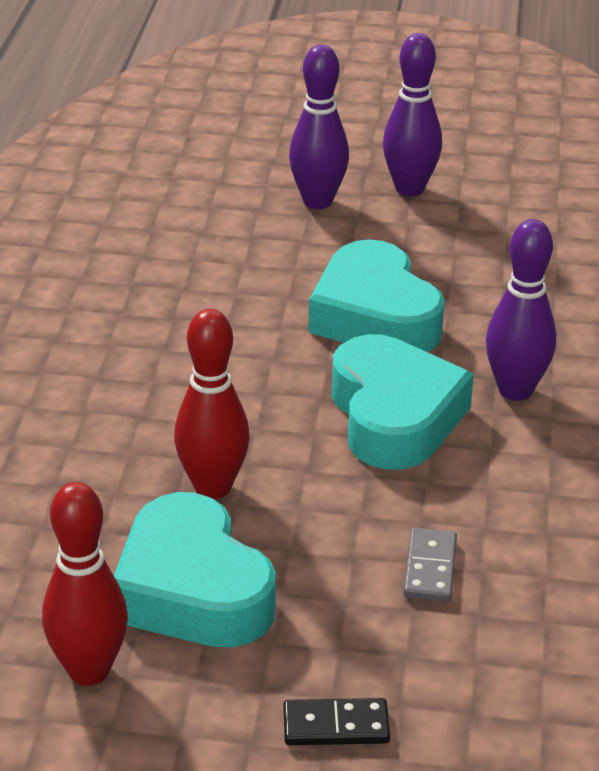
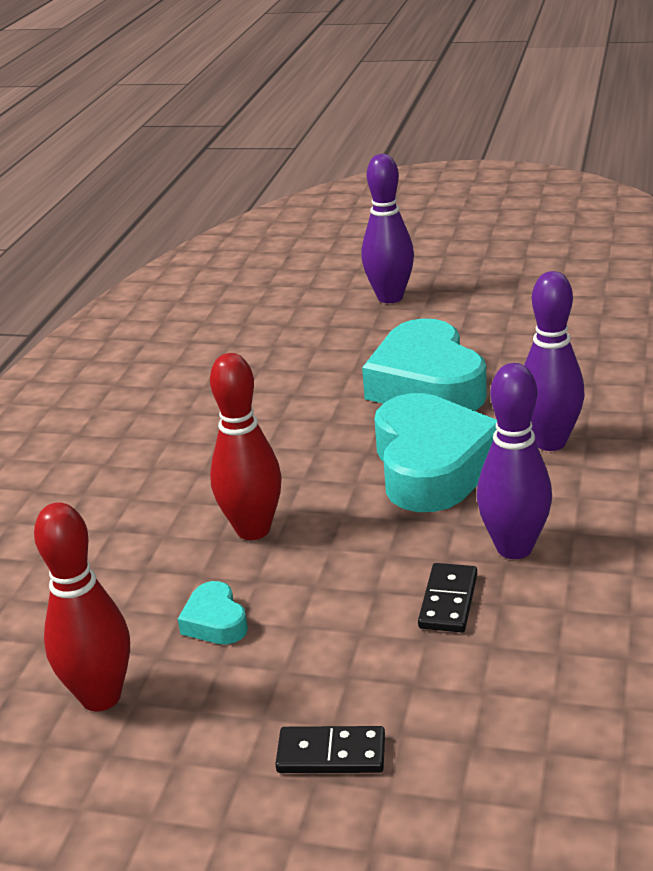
camera: 10 degrees right, 5 degrees down
turquoise heart [114,492,276,648] -> turquoise heart [178,581,248,644], size x0.43
purple bowling pin [383,33,442,196] -> purple bowling pin moved to [477,363,552,559]
grey domino [404,528,457,602] -> black domino [418,563,477,633]

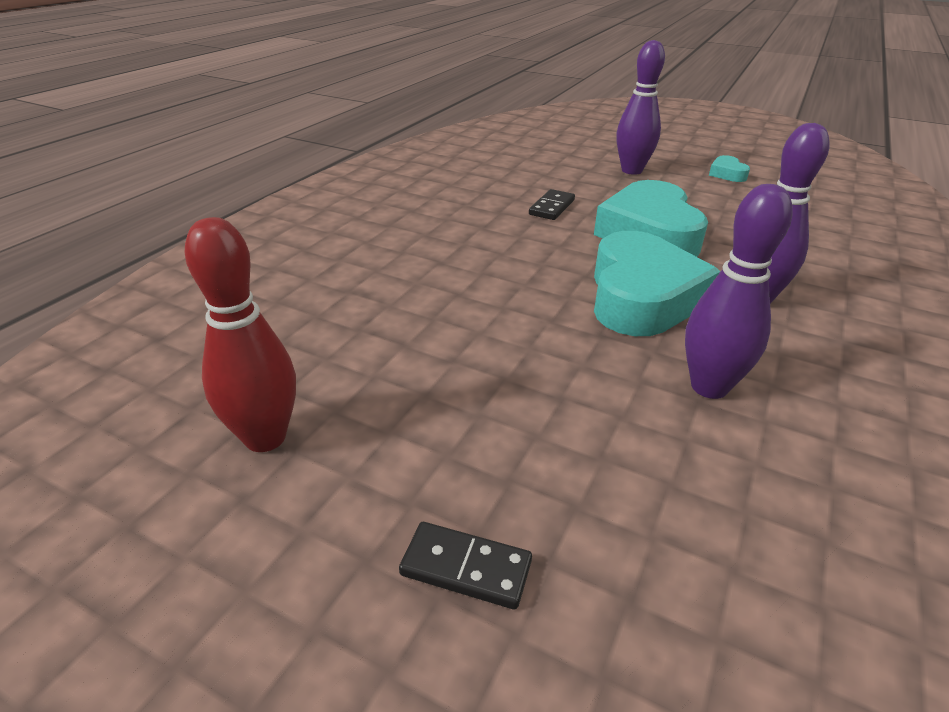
camera: 10 degrees right, 5 degrees up
turquoise heart [178,581,248,644] -> turquoise heart moved to [709,155,750,182]
red bowling pin [210,353,282,540] -> none
black domino [418,563,477,633] -> black domino moved to [529,189,575,220]

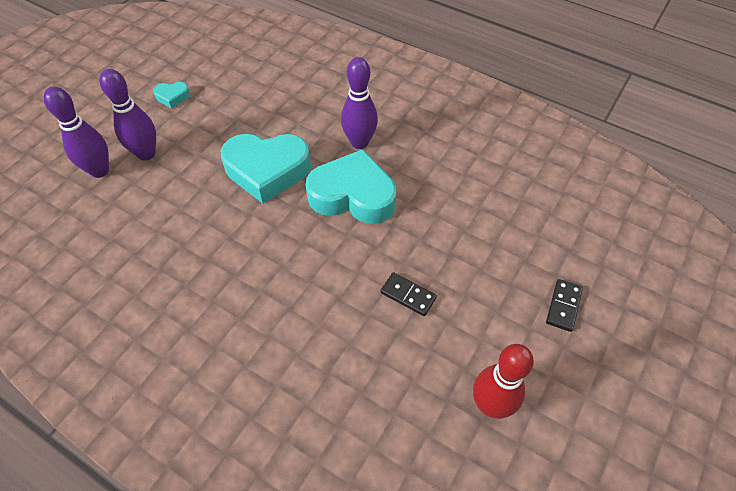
camera: 85 degrees left, 20 degrees up
black domino [529,189,575,220] -> black domino moved to [380,272,437,316]
purple bowling pin [685,184,793,399] -> purple bowling pin moved to [44,87,109,178]

